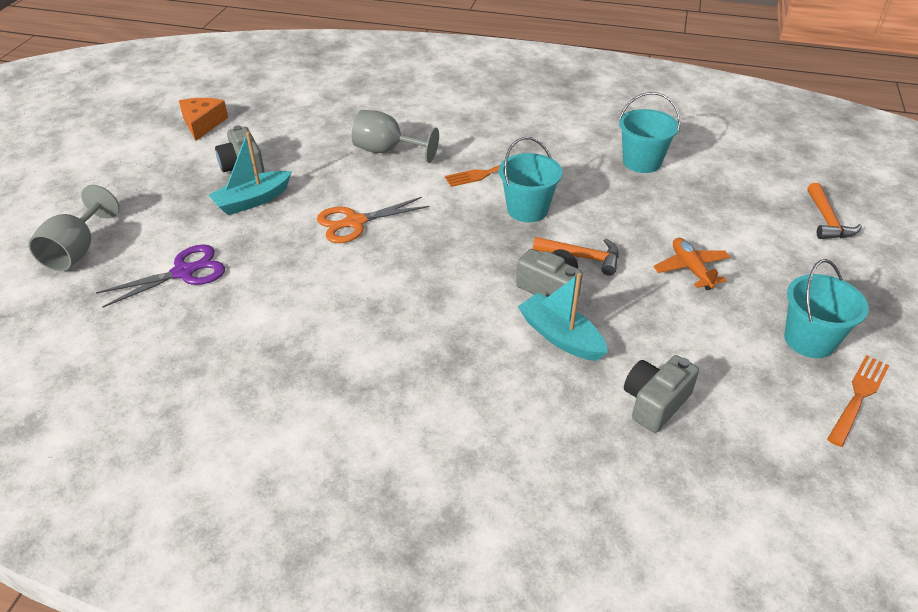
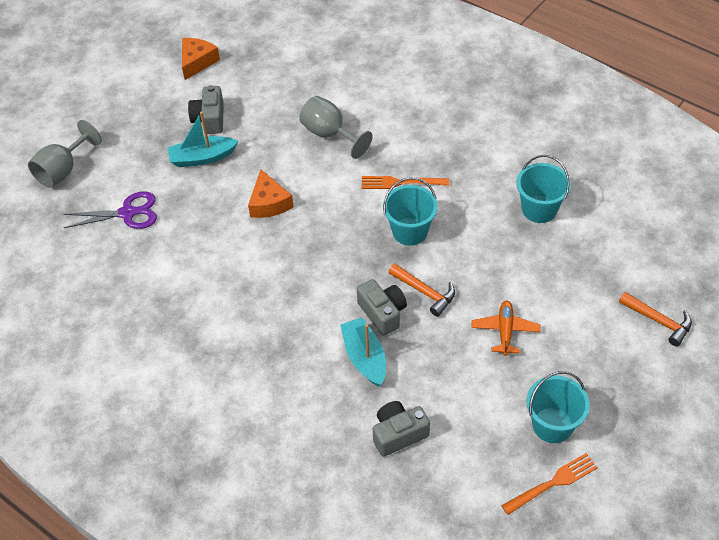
camera: 25 degrees right, 10 degrees up
orange scissors [317,197,430,243] -> orange cheese [248,170,293,218]
orange hammer [808,183,862,239] -> orange hammer turned 75 degrees counterclockwise [619,292,692,347]

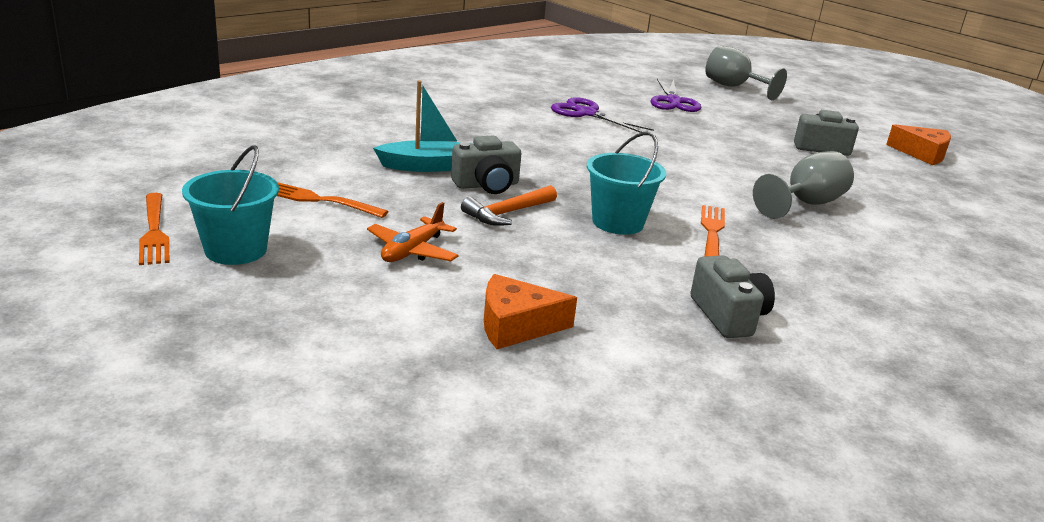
camera: 95 degrees right, 25 degrees down
turquoise boat [168,112,238,167] -> none
orange cheese [248,170,293,218] -> orange cheese moved to [484,274,577,349]
grey camera [373,401,430,457] -> grey camera moved to [690,256,775,338]
orange plane [471,301,541,356] -> orange plane turned 105 degrees clockwise [367,202,459,262]
turquoise bucket [516,155,571,223] -> none
orange hammer [619,292,692,347] -> none
none -> orange fork [277,183,389,218]
none -> purple scissors [551,97,654,133]

